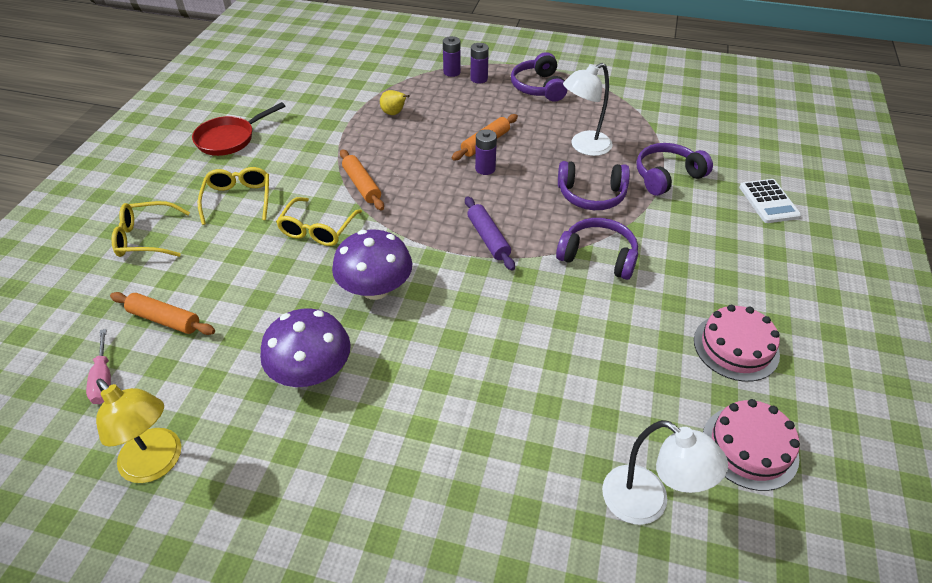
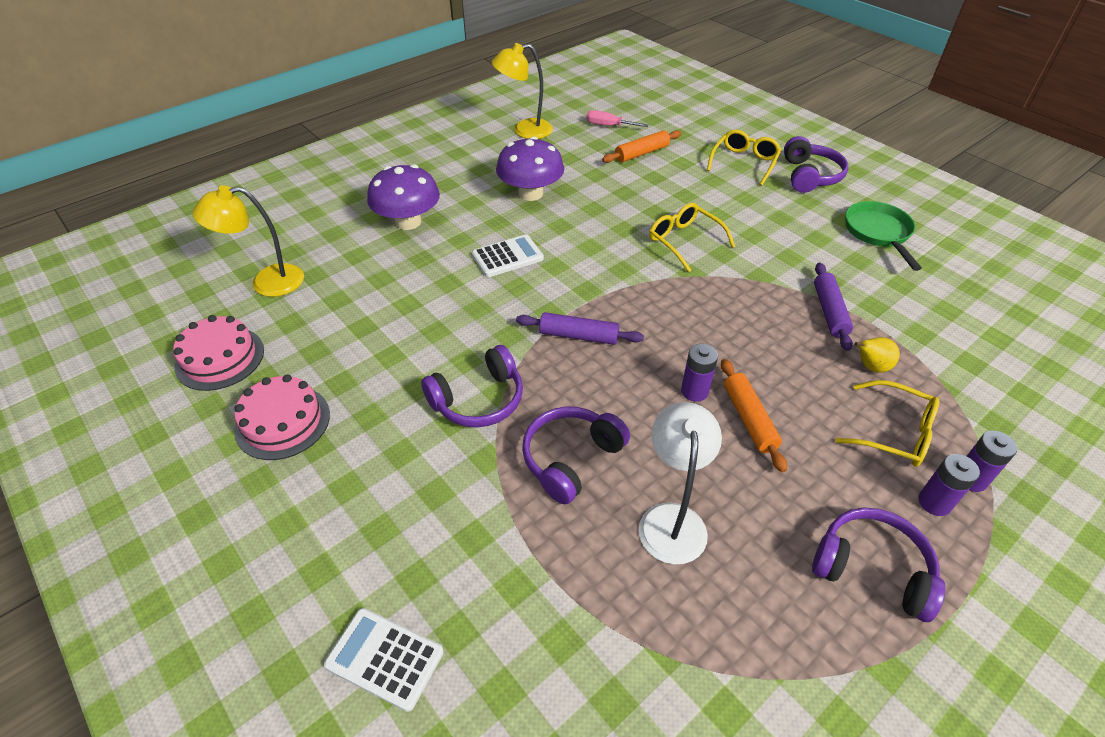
camera: 125 degrees right, 0 degrees up
red pan [192,102,285,156] -> green pan [845,201,922,271]
yellow glasses [198,167,269,225] -> yellow glasses moved to [835,380,939,467]
purple mushroom [332,230,412,300] -> purple mushroom moved to [367,164,440,230]
orange rolling pin [340,149,384,211] -> none
white lamp [602,420,728,525] -> yellow lamp [193,185,304,297]
purple headphones [637,143,713,196] -> purple headphones moved to [784,136,849,193]
none -> white calculator [472,235,544,277]
none -> purple rolling pin [814,263,853,351]

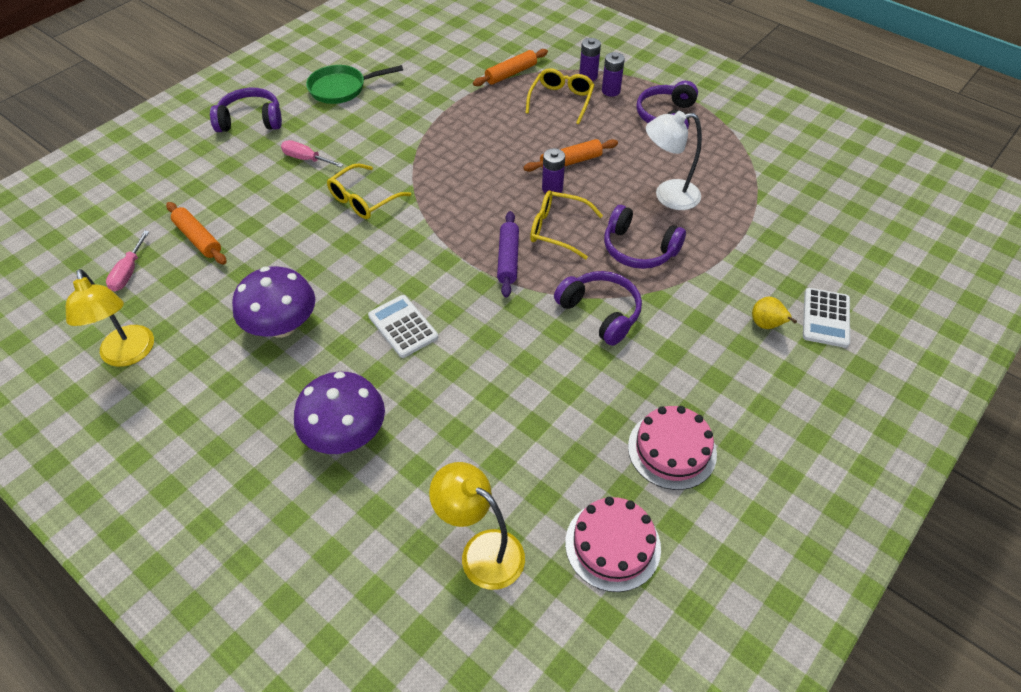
camera: 100 degrees left, 5 degrees up
yellow lamp [193,185,304,297] -> yellow lamp turned 150 degrees clockwise [429,462,525,590]
yellow glasses [707,130,781,186] -> yellow glasses moved to [530,190,603,259]
purple rolling pin [814,263,853,351] -> none
yellow pear [854,337,900,373] -> yellow pear moved to [752,297,797,329]
none -> pink screwdriver [281,140,344,167]
none -> orange rolling pin [473,49,548,86]

